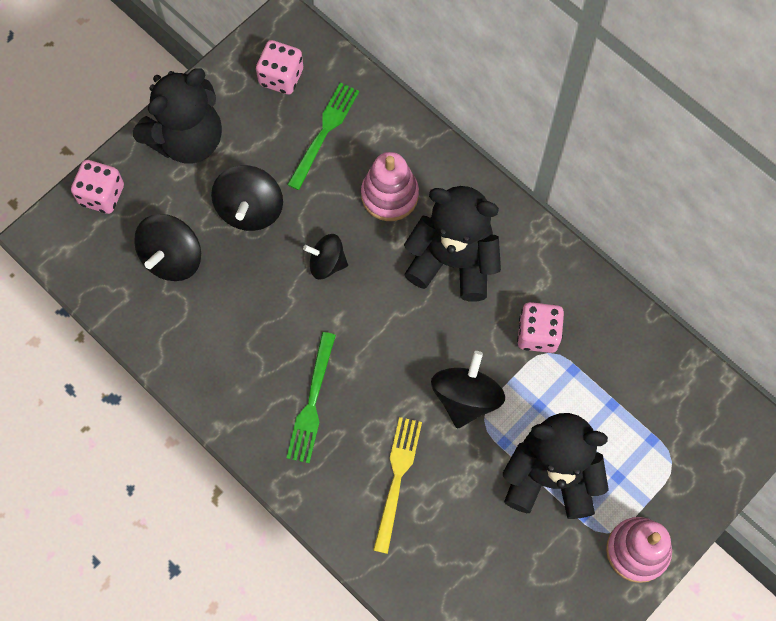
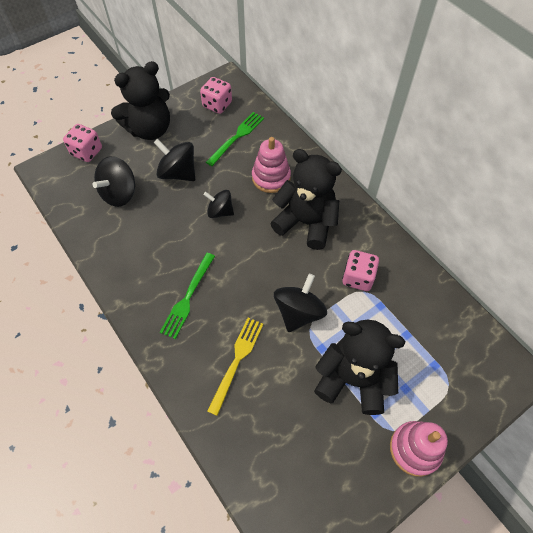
camera: 10 degrees right, 10 degrees down
black spinning top [211,165,283,231] -> black spinning top turned 105 degrees clockwise [154,139,195,181]

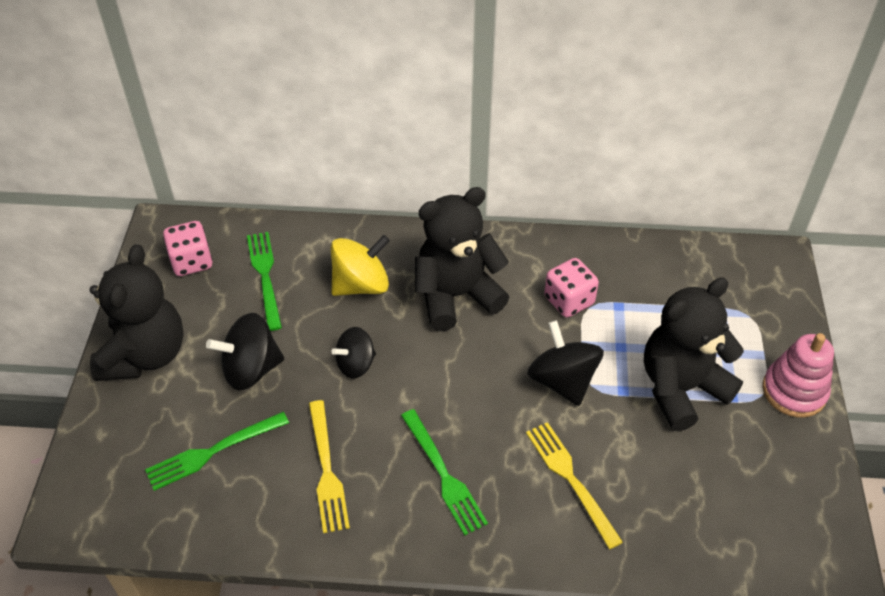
camera: 50 degrees left, 10 degrees down
pink dice [63,124,102,162] -> none
black spinning top [92,156,135,207] -> green fork [145,412,289,491]
pink stacking toy [252,137,291,193] -> yellow spinning top [331,235,390,296]
none -> yellow fork [309,400,350,533]

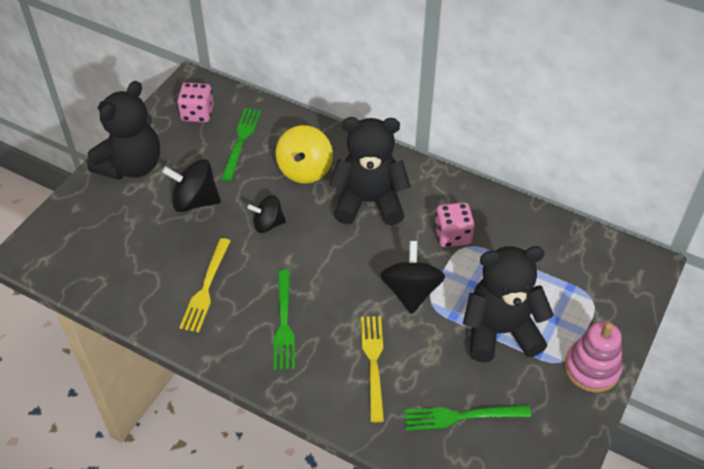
camera: 25 degrees right, 0 degrees up
green fork [145,412,289,491] -> green fork moved to [404,405,531,431]
yellow spinning top [331,235,390,296] -> yellow spinning top turned 105 degrees clockwise [276,125,333,184]

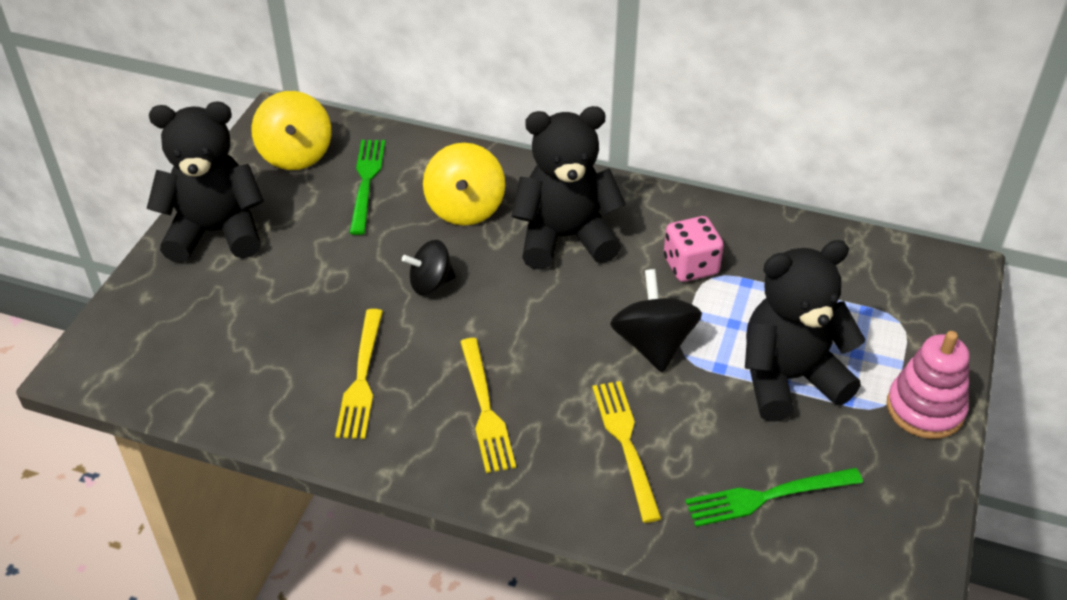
camera: 10 degrees left, 5 degrees down
black teddy bear [87,81,160,180] -> black teddy bear turned 120 degrees counterclockwise [147,102,264,263]
black spinning top [162,159,221,212] -> none
pink dice [177,82,214,123] -> yellow spinning top [251,91,332,170]
green fork [274,269,295,370] -> yellow fork [460,338,516,473]

